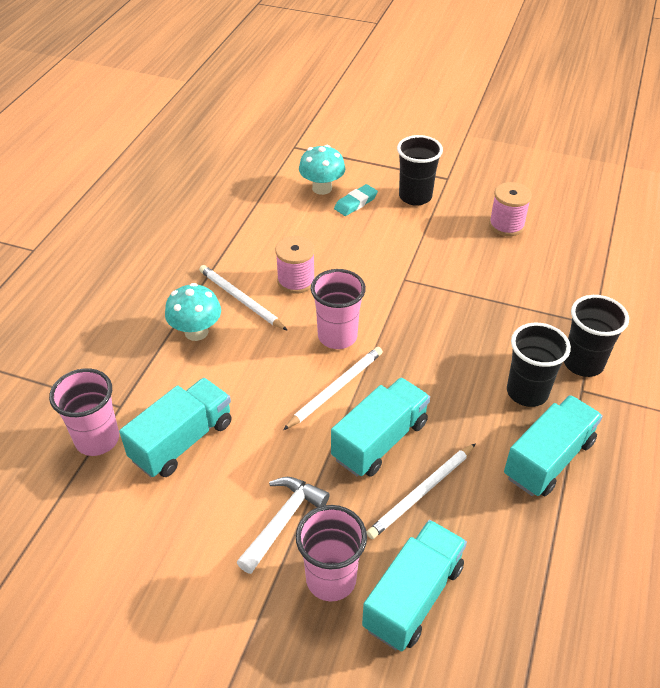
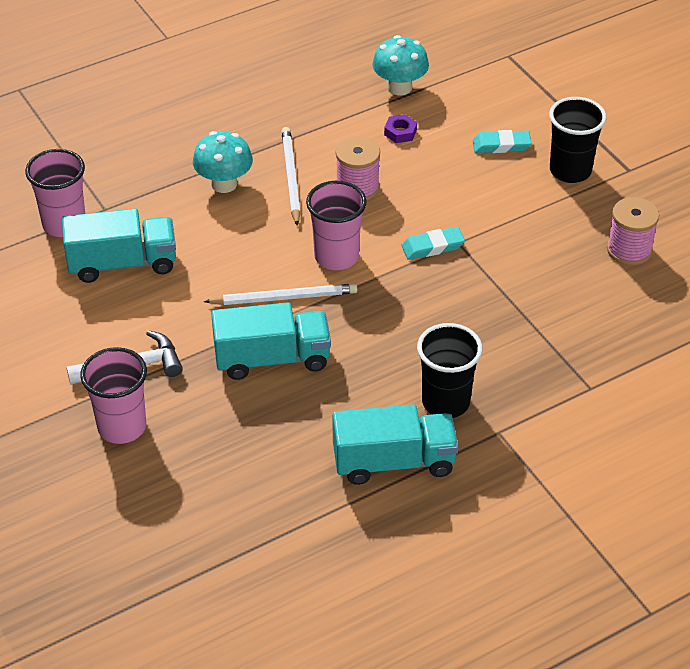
camera: 40 degrees right, 0 degrees up
turquoise mushroom [299,145,345,195] -> turquoise mushroom moved to [372,35,429,95]
turquoise truck [362,520,467,652] -> none
white pencil [367,443,476,539] -> none
black cup [564,295,629,377] -> none
none -> purple nut [384,114,417,143]
none -> turquoise eraser [402,227,465,260]

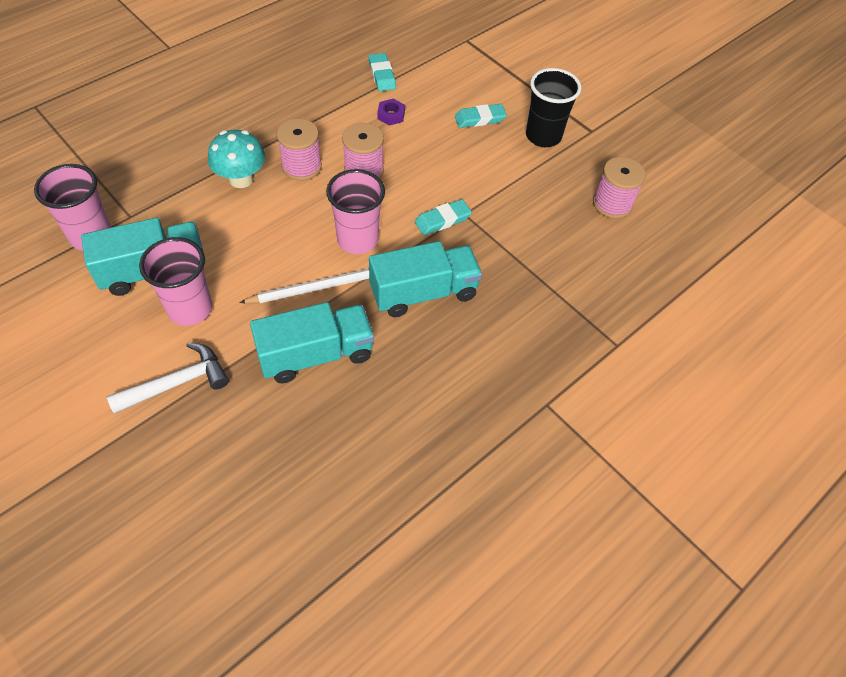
camera: 15 degrees left, 10 degrees up
pink cup [80,347,147,444] -> pink cup moved to [139,237,212,326]
white pencil [282,127,301,226] -> pink spool [277,119,322,181]
turquoise truck [332,404,458,485] -> turquoise truck moved to [369,241,482,317]
turquoise mushroom [372,35,429,95] -> turquoise eraser [368,53,396,91]
black cup [417,323,482,418] -> none

